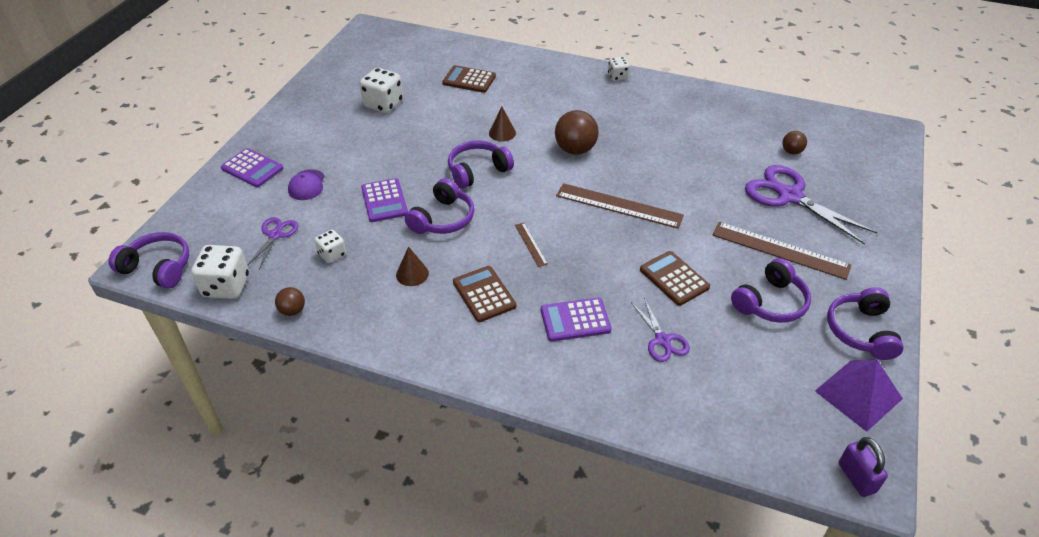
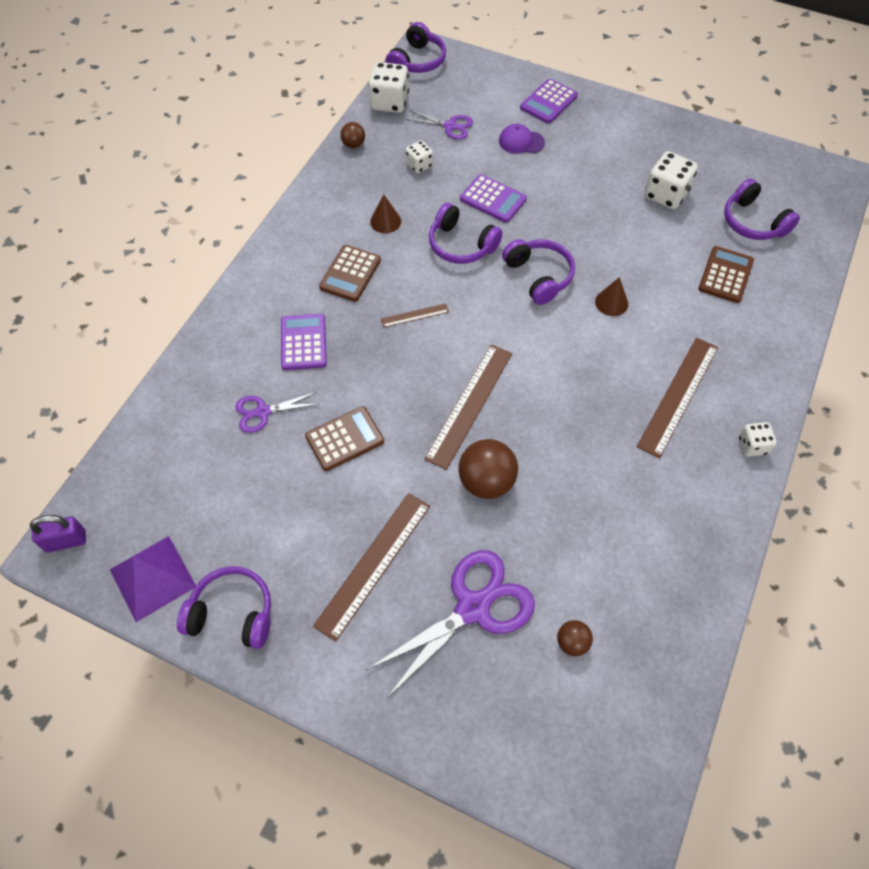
camera: 95 degrees right, 15 degrees up
purple calculator [361,178,408,222] -> purple calculator turned 135 degrees counterclockwise [460,174,527,223]
brown calculator [453,266,516,322] -> brown calculator turned 135 degrees clockwise [319,245,381,302]
brown ball [555,110,599,155] -> brown ball moved to [459,439,518,499]
purple headphones [731,258,811,323] -> purple headphones moved to [724,178,800,240]
none -> brown ruler [637,337,718,458]

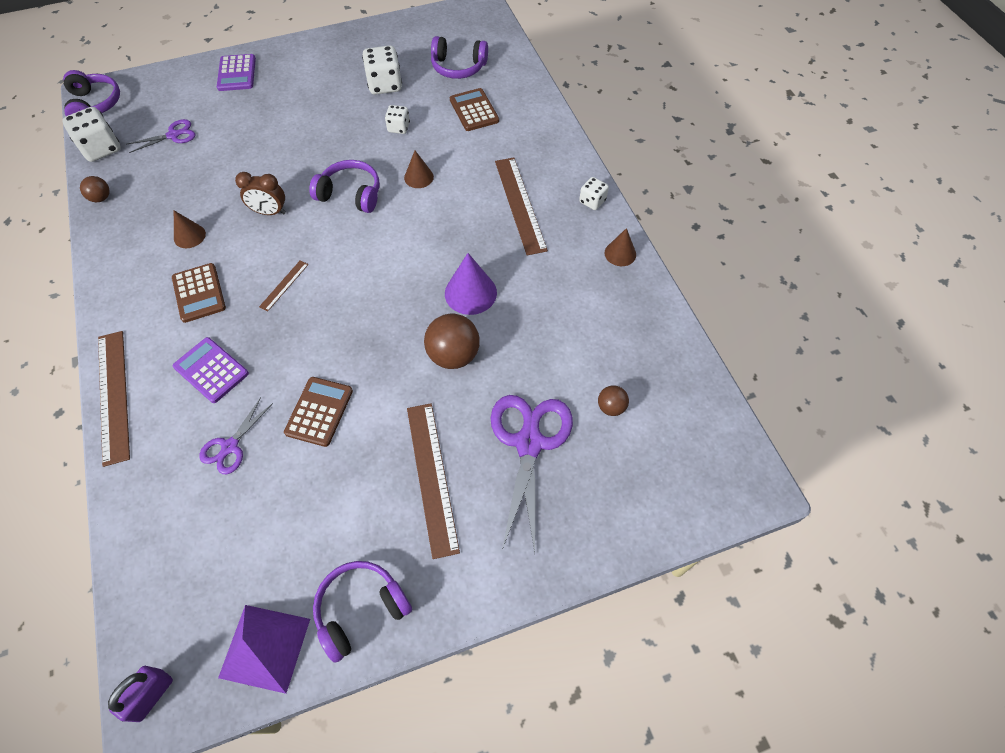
camera: 45 degrees left, 0 degrees up
white dice [406,140,433,173] -> white dice moved to [385,105,410,134]
brown ruler [424,344,512,470] -> brown ruler moved to [98,331,130,467]
purple headphones [429,203,503,264] -> brown clock [235,172,286,215]
purple calculator [460,174,527,223] -> none
purple cap [499,124,545,154] -> none
none -> purple cone [445,253,497,315]
none -> brown cone [605,228,636,266]

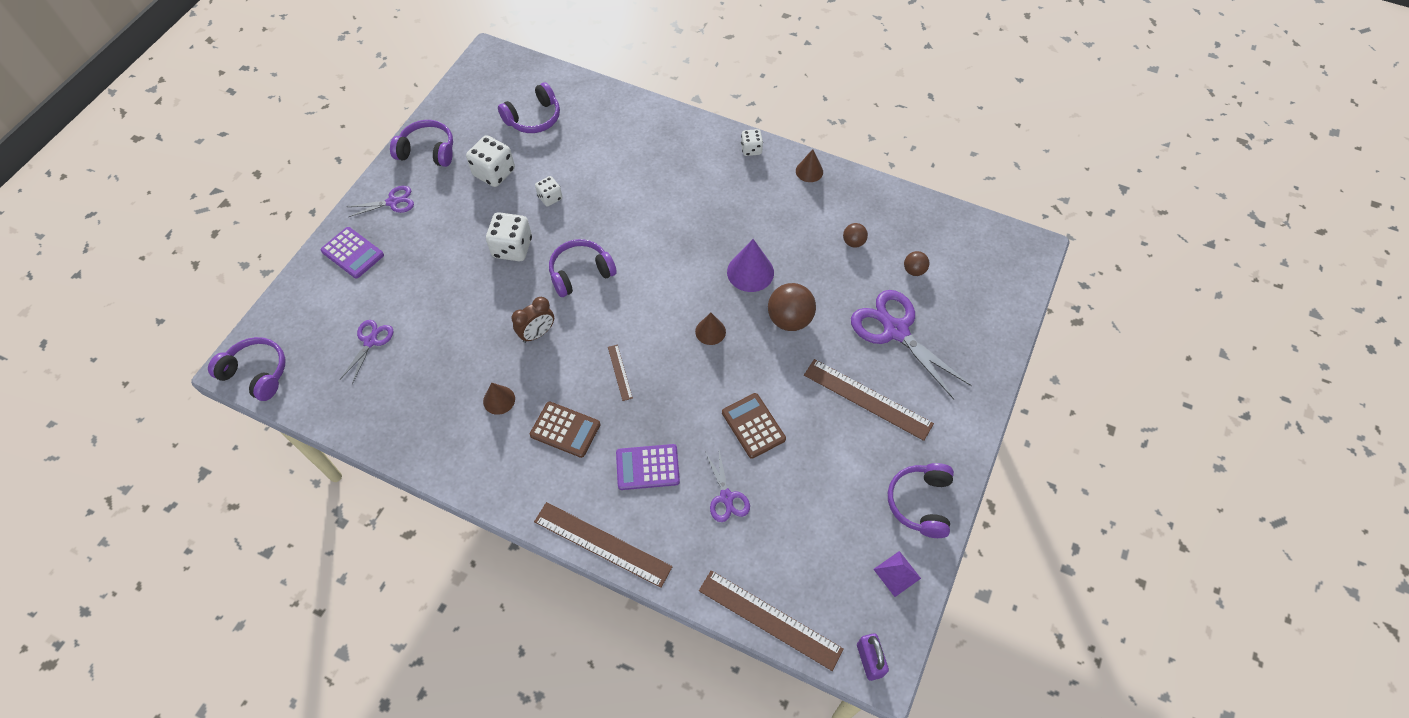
camera: 45 degrees left, 0 degrees up
white dice [62,107,121,162] -> white dice moved to [486,212,532,262]
brown ball [80,176,110,202] -> brown ball moved to [843,223,868,248]
purple pyramid [218,605,310,694] -> purple pyramid [873,551,921,597], size x0.59
brown cone [404,151,434,188] -> brown cone moved to [695,313,726,345]
brown calculator [450,88,499,131] -> none
brown ruler [495,158,548,255] -> brown ruler moved to [699,570,844,671]
none -> purple scissors [348,186,414,217]
none -> purple headphones [390,120,453,167]

